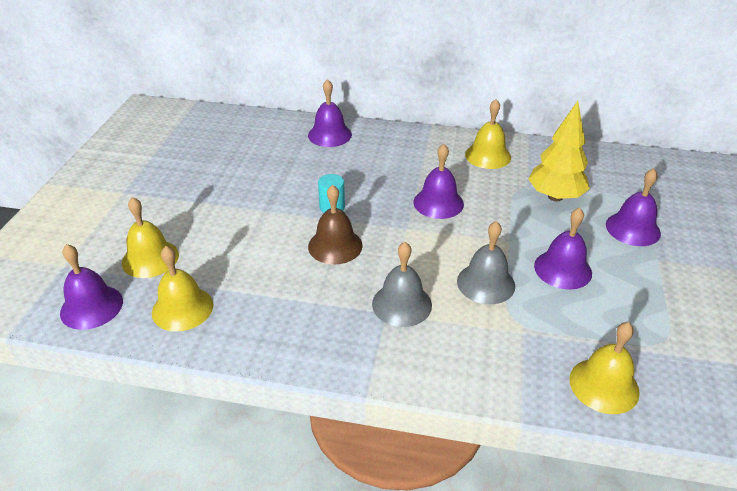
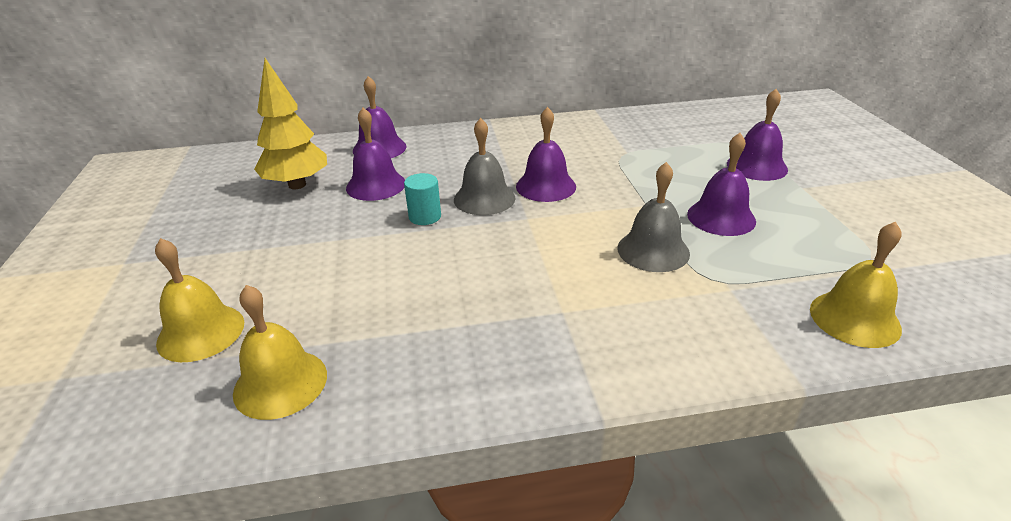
camera: 20 degrees left, 5 degrees down
purple bell [60,244,123,330] -> purple bell moved to [346,108,405,201]
brown bell [308,185,362,265] -> none
grey bell [372,242,432,327] -> grey bell moved to [454,118,516,215]
yellow bell [465,99,511,169] -> none
yellow tree [528,101,590,202] -> yellow tree moved to [254,58,327,189]

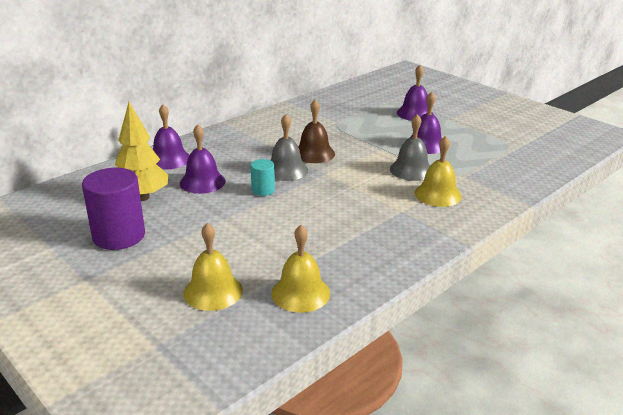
camera: 35 degrees left, 5 degrees down
purple bell [516,107,576,202] -> brown bell [298,100,335,163]
yellow bell [810,222,902,348] -> yellow bell moved to [415,136,462,207]
none -> purple cylinder [82,168,145,250]

